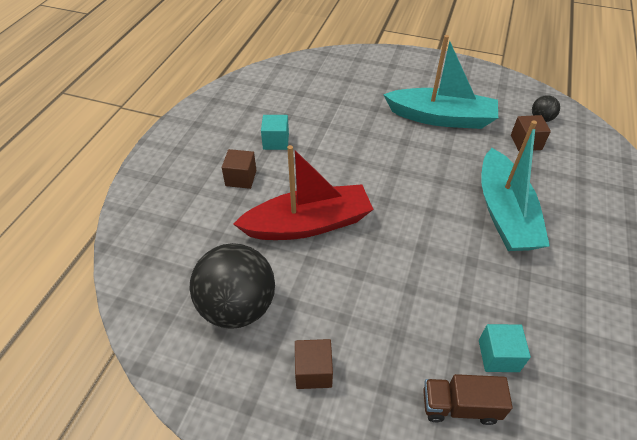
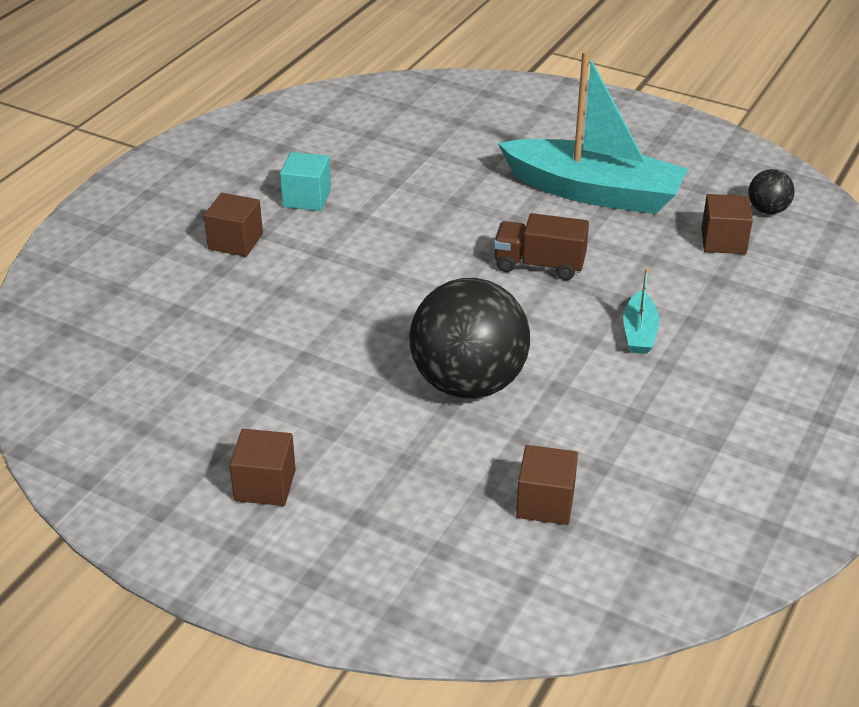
camera: 10 degrees right, 10 degrees down
black ball [189,243,275,329] -> black ball moved to [410,278,530,398]
red boat [233,145,374,240] -> none
brown truck [423,374,513,425] -> brown truck moved to [494,213,589,280]
turquoise cube [479,324,531,372] -> brown cube [516,445,578,525]
turquoise boat [481,120,550,251] -> turquoise boat [623,268,659,354], size x0.42

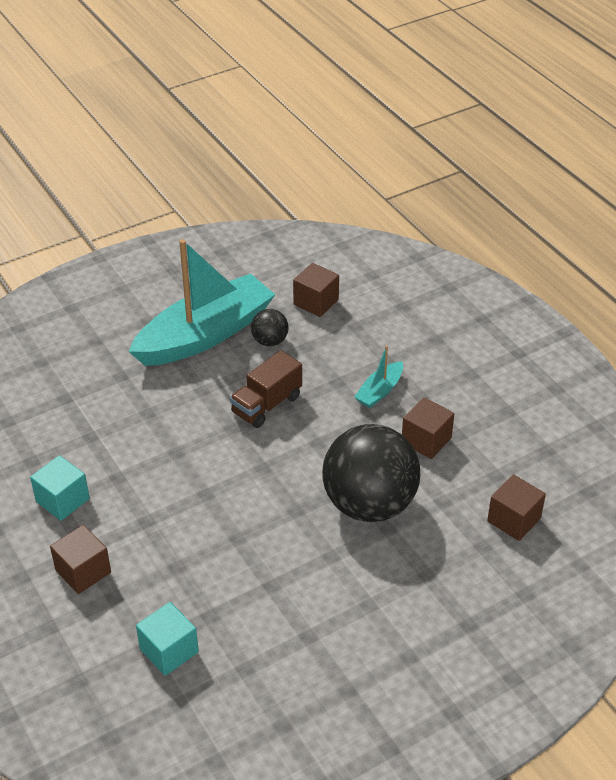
camera: 60 degrees left, 5 degrees up
brown cube [229,429,296,506] -> brown cube moved to [402,397,454,459]
turquoise boat [623,268,659,354] -> turquoise boat turned 90 degrees clockwise [354,346,403,408]
black ball [748,169,795,214] -> black ball moved to [251,309,288,346]
none -> turquoise cube [136,602,199,676]

